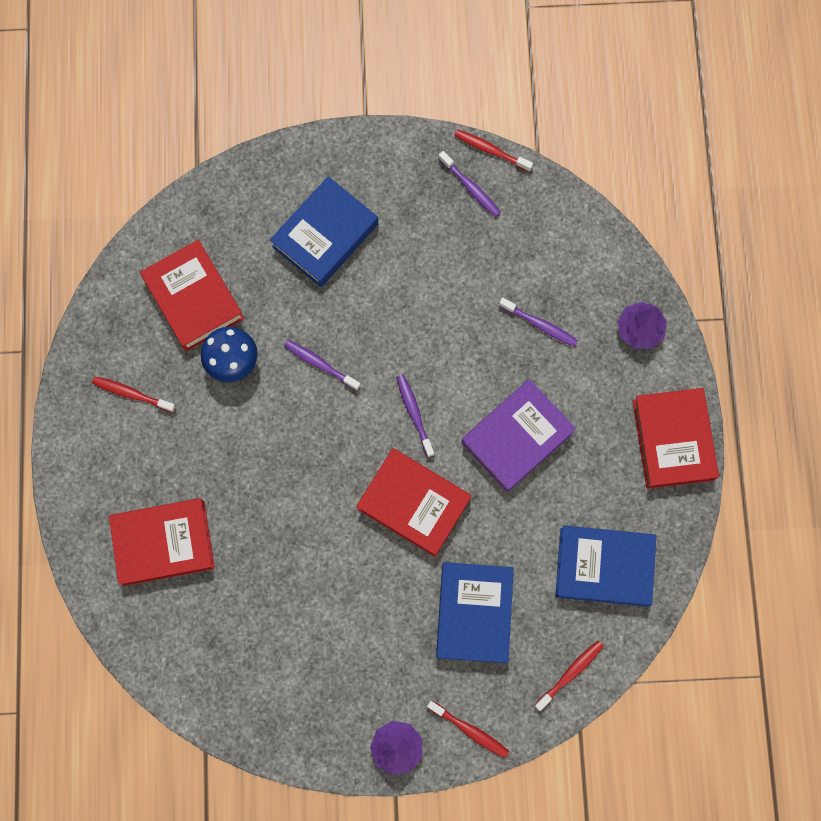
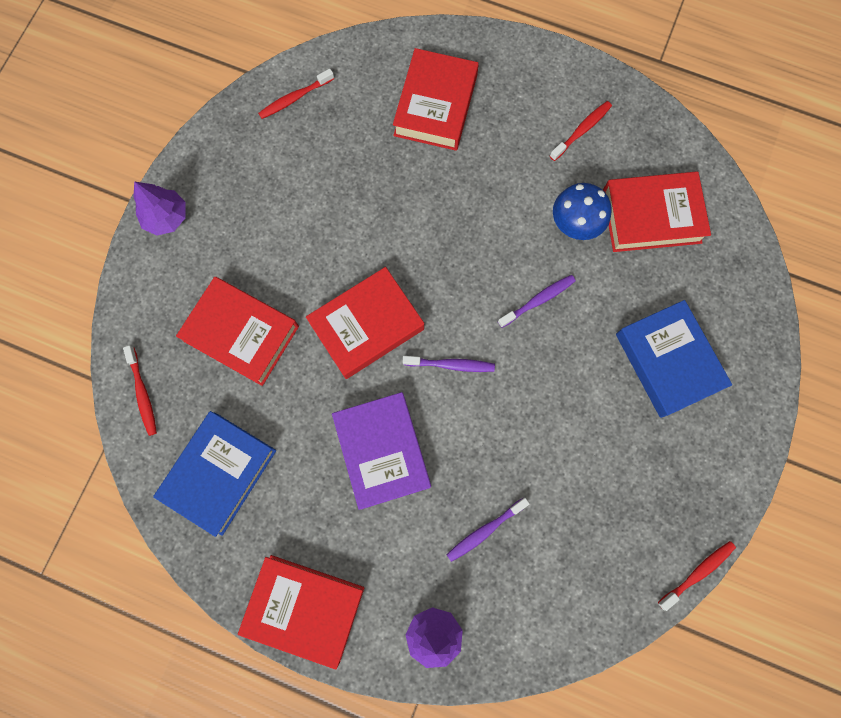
camera: 115 degrees right, 0 degrees up
red toothbrush [427,700,509,758] -> red toothbrush moved to [258,69,334,119]
blue book [436,562,514,663] -> red book [176,277,299,386]
purple toothbrush [438,151,501,217] -> none

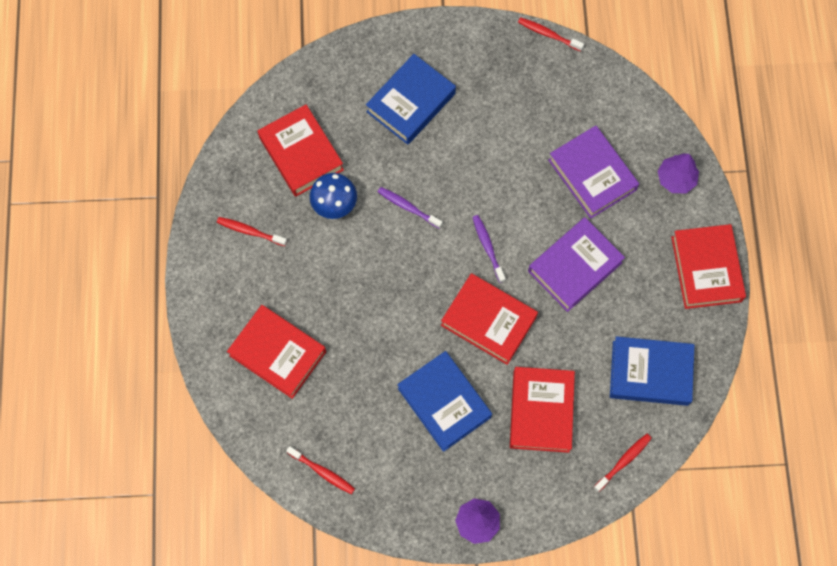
camera: 115 degrees left, 5 degrees down
red book [393,48,479,151] -> red book turned 45 degrees clockwise [227,305,326,399]
purple toothbrush [446,498,530,562] -> purple book [548,126,639,219]
none -> blue book [397,351,492,452]

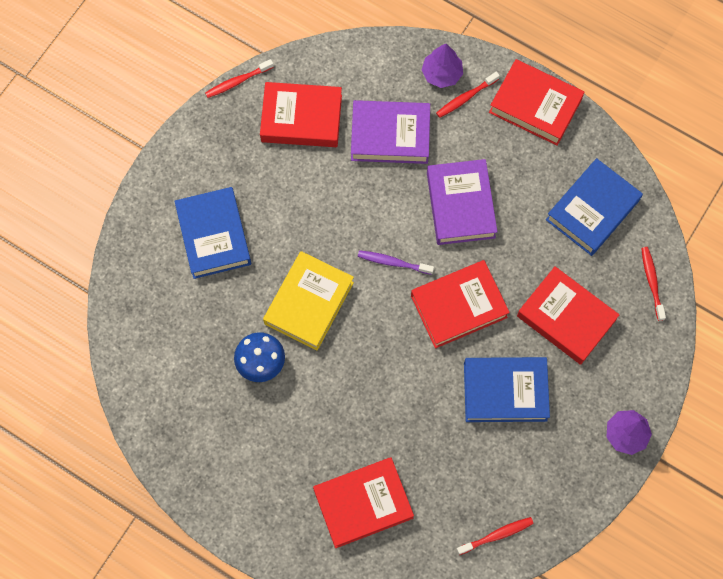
camera: 55 degrees left, 0 degrees up
red toothbrush [217,217,287,246] -> red toothbrush moved to [436,72,500,118]
red book [257,105,344,197] -> red book moved to [260,82,342,147]
purple toothbrush [378,187,443,229] -> yellow book [263,251,354,350]

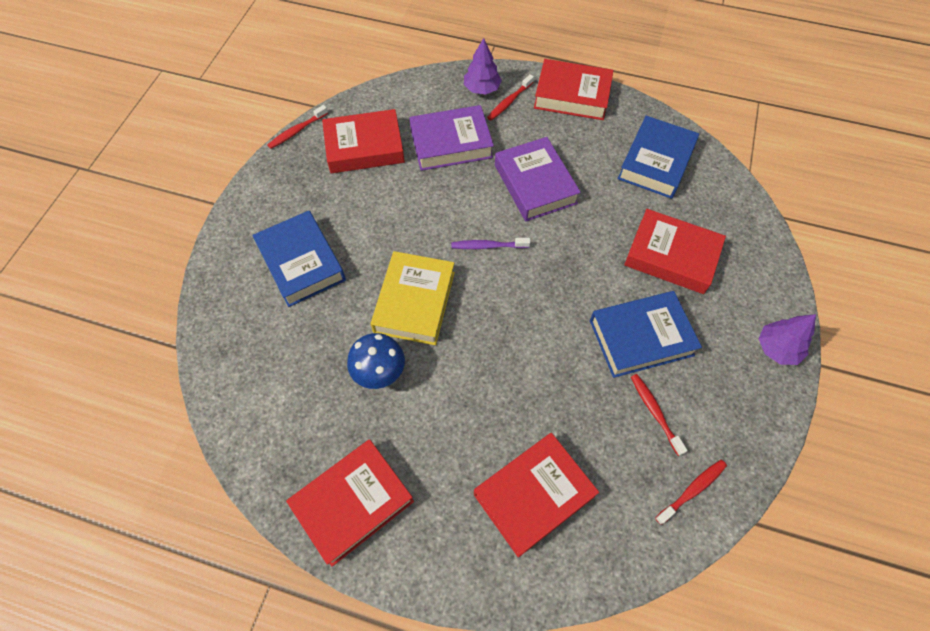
camera: 15 degrees left, 10 degrees down
red book [411,260,510,348] -> red book moved to [286,439,414,567]
red toothbrush [641,247,666,321] -> red toothbrush moved to [631,374,688,456]

